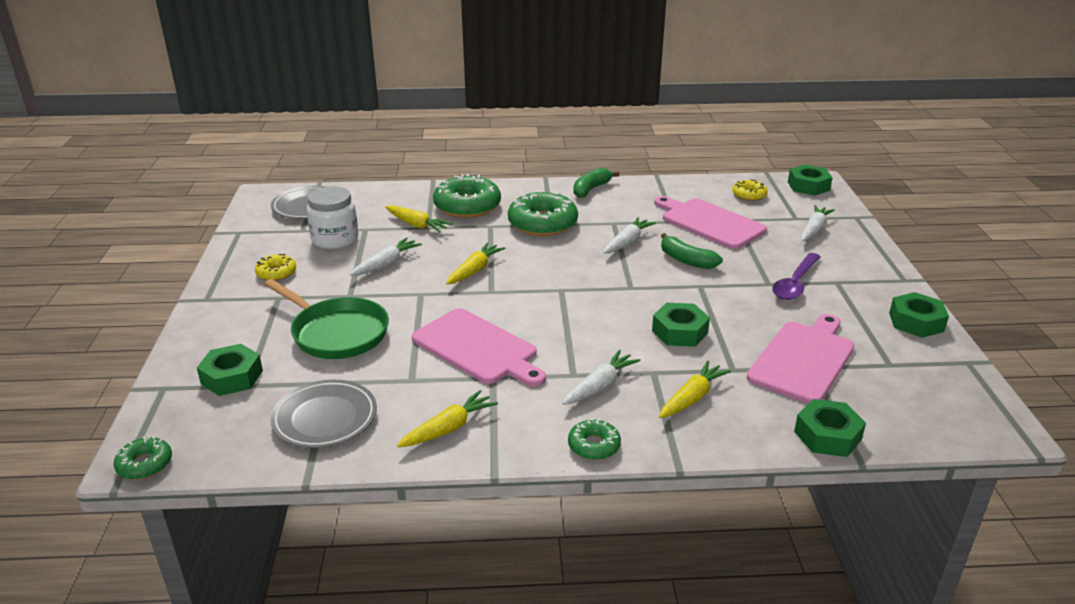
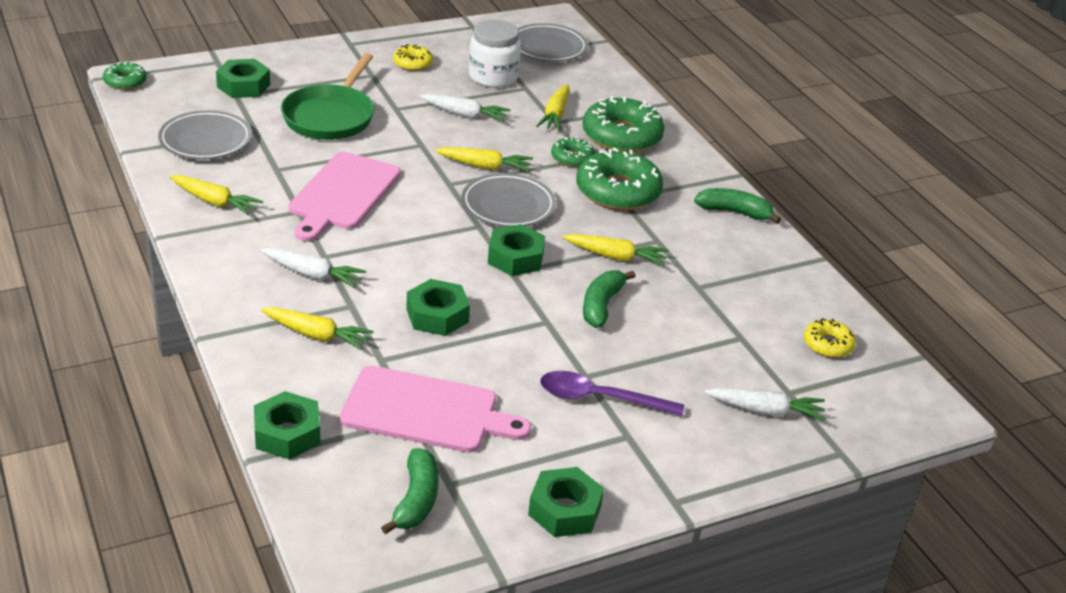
camera: 65 degrees right, 5 degrees up
green donut [568,419,621,460] -> green donut moved to [551,137,595,167]
white carrot [603,217,656,254] -> yellow carrot [563,234,668,266]
pink cutting board [654,196,767,249] -> none
green nut [788,165,833,196] -> green nut moved to [488,224,545,276]
none -> green banana [381,448,439,534]
none -> grey plate [461,173,556,227]

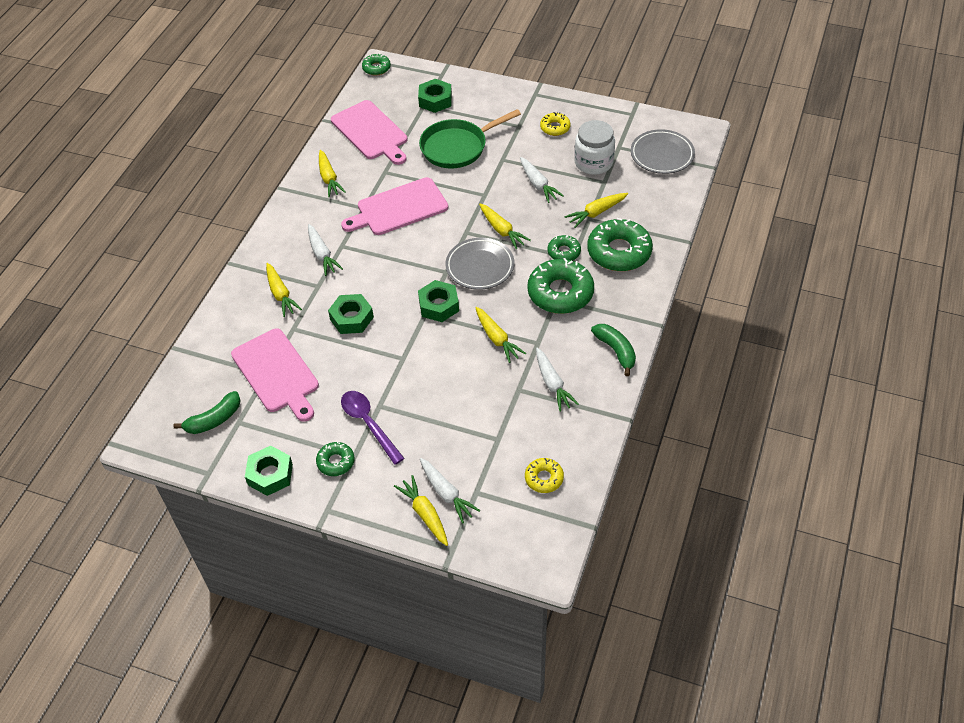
camera: 50 degrees right, 15 degrees up
grey plate [158,110,252,160] -> pink cutting board [331,100,407,165]
green nut [254,391,321,459] -> none
green banana [583,270,635,328] -> none
none -> green donut [316,442,355,476]
none -> yellow carrot [394,475,448,546]
none -> white carrot [536,348,579,412]

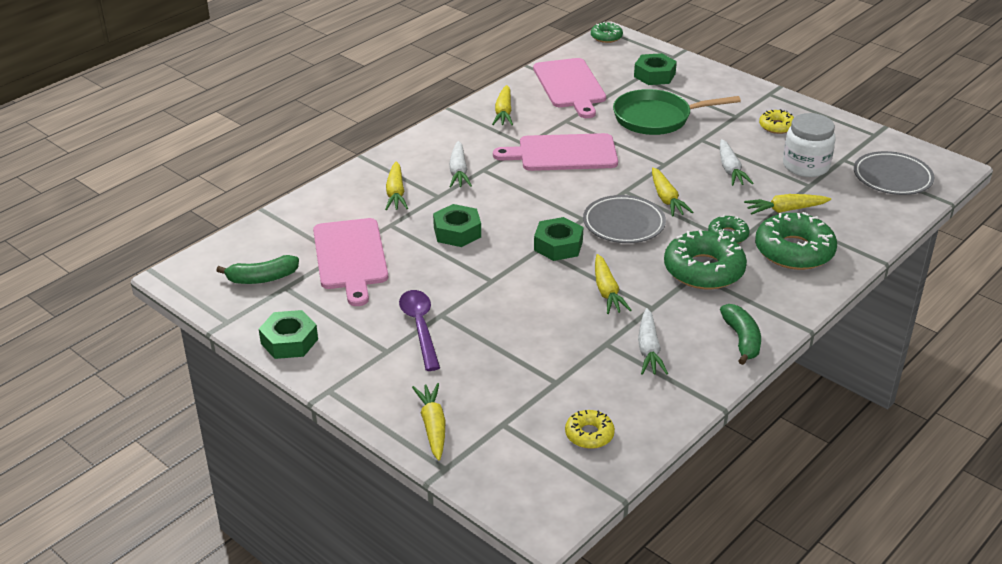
camera: 20 degrees right, 15 degrees down
green donut [316,442,355,476] -> none
white carrot [420,458,480,523] -> none

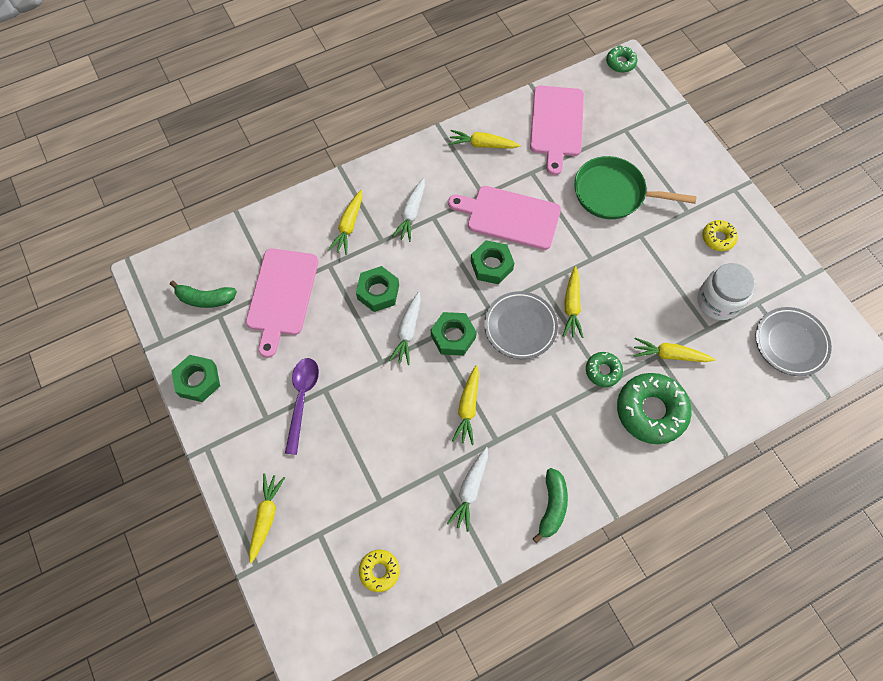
camera: 20 degrees right, 30 degrees up
yellow carrot [492,85,513,126] -> yellow carrot turned 75 degrees clockwise [449,130,520,149]
green nut [634,53,677,85] -> green nut moved to [471,240,514,284]
green donut [664,230,747,289] -> none
white carrot [720,139,753,186] -> white carrot moved to [389,292,421,365]

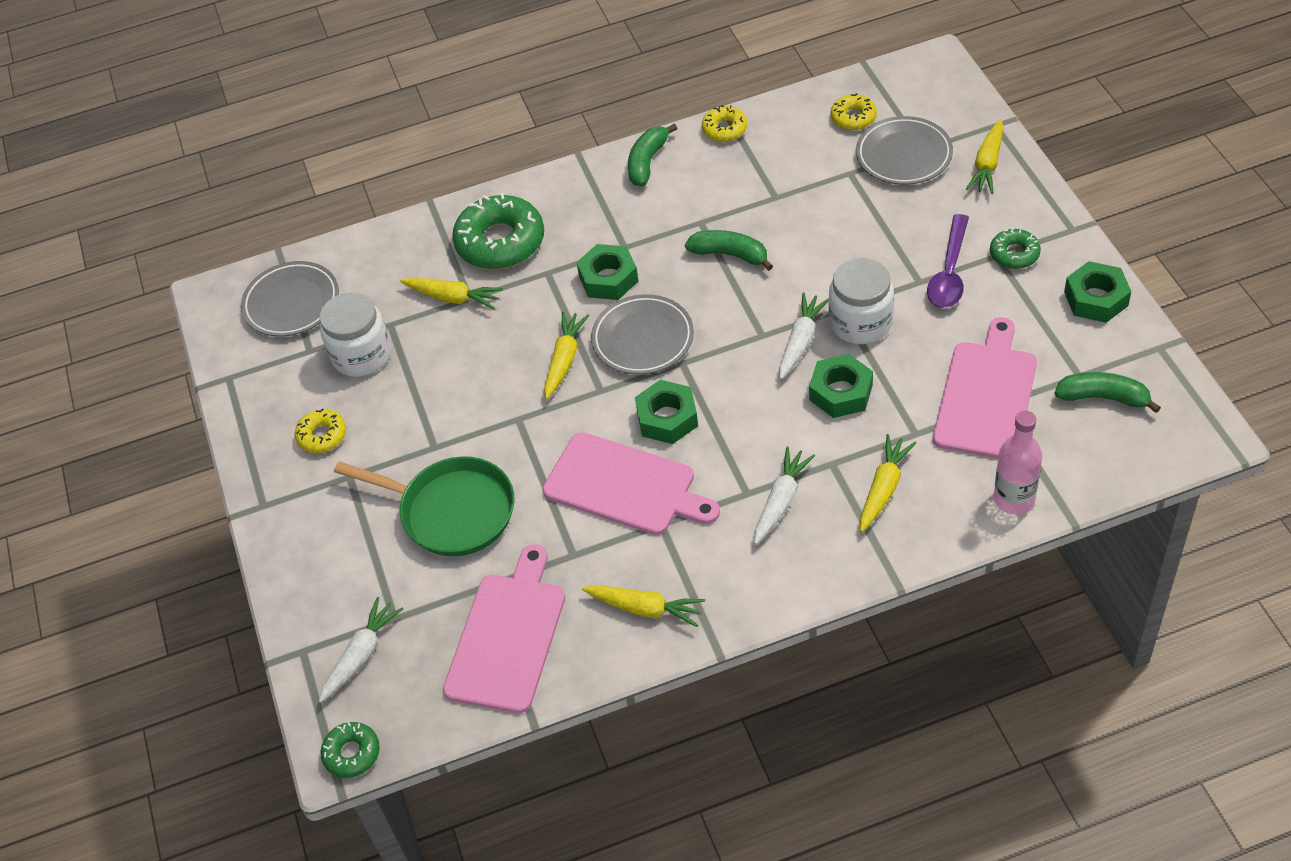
camera: 165 degrees left, 15 degrees down
green nut [431,312,477,356] -> green nut moved to [576,244,638,300]
white carrot [447,447,488,532] -> white carrot moved to [319,597,403,703]
yellow carrot [452,365,479,445] -> green banana [685,230,773,271]
green donut [586,352,623,387] -> green donut moved to [990,228,1041,269]
none -> yellow donut [702,105,747,142]
none -> white jar [829,258,894,344]
none -> grey plate [856,116,953,185]
none -> pink bottle [994,411,1042,514]

